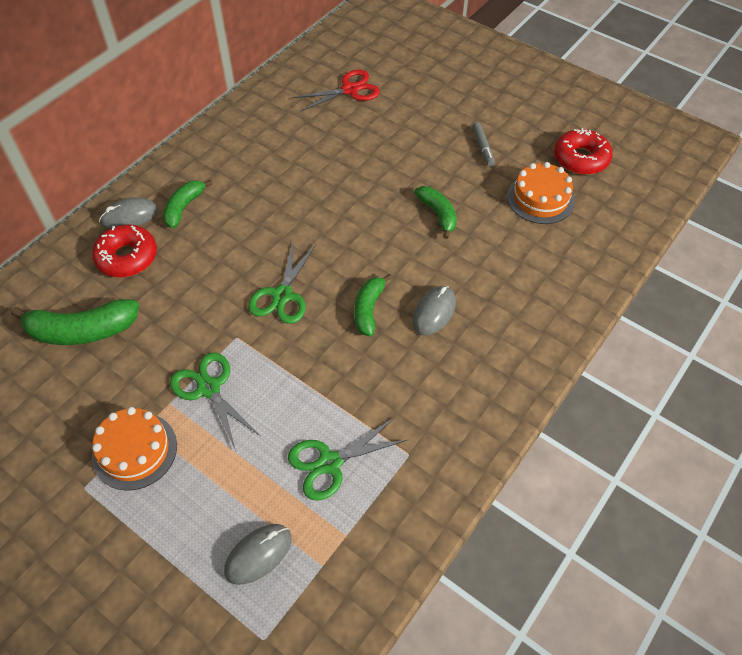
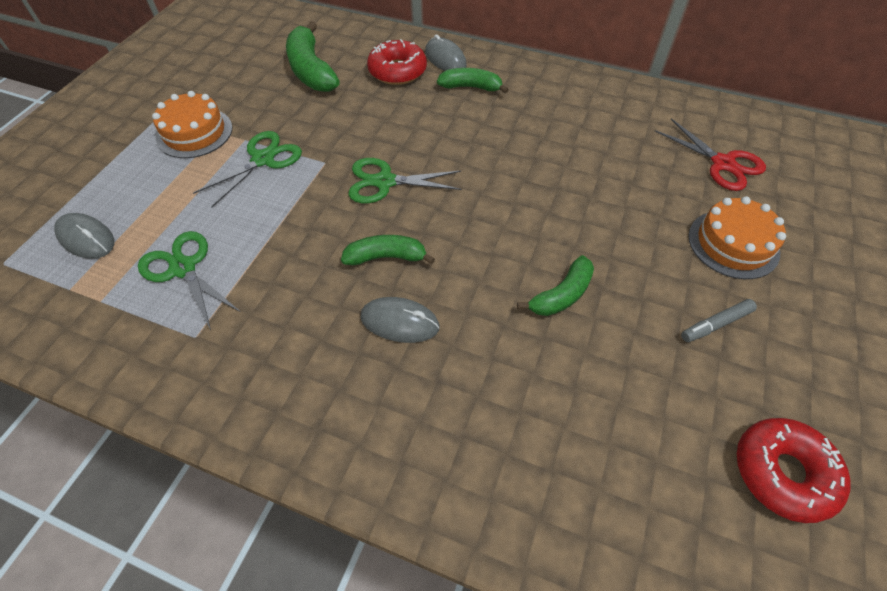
camera: 75 degrees right, 0 degrees up
orange cake [507,162,575,224] -> orange cake moved to [688,197,786,279]

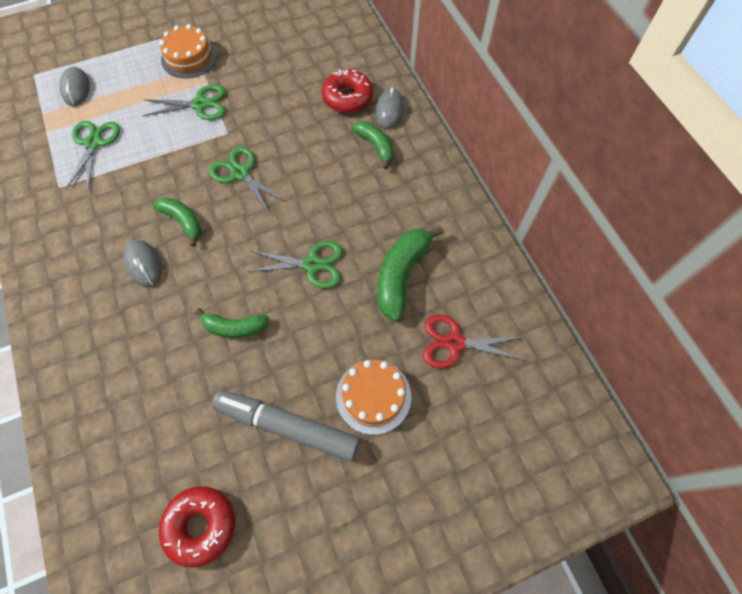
camera: 45 degrees right, 10 degrees up
green banana [286,21,340,92] -> green banana moved to [377,226,443,321]
red scissors [655,118,766,191] -> red scissors turned 90 degrees clockwise [423,315,526,368]
grey marker [681,299,757,342] -> grey marker [212,390,360,461], size x2.19
none -> green scissors [246,241,343,288]

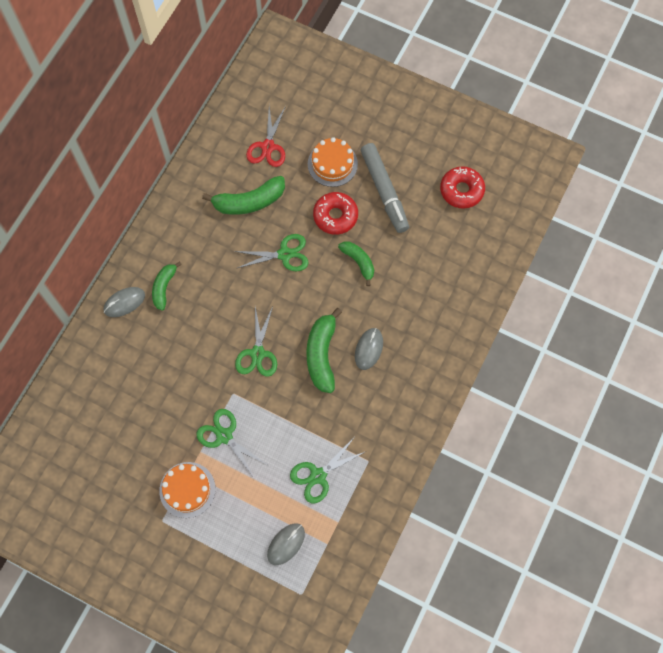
camera: 130 degrees left, 5 degrees up
green banana [153,197,201,246] -> green banana [306,308,342,393], size x1.60
green scissors [246,241,343,288] -> green scissors turned 120 degrees clockwise [234,234,309,271]
red donut [322,69,373,113] -> red donut moved to [313,192,358,235]
red scissors [423,315,526,368] -> red scissors turned 45 degrees clockwise [246,106,286,167]

